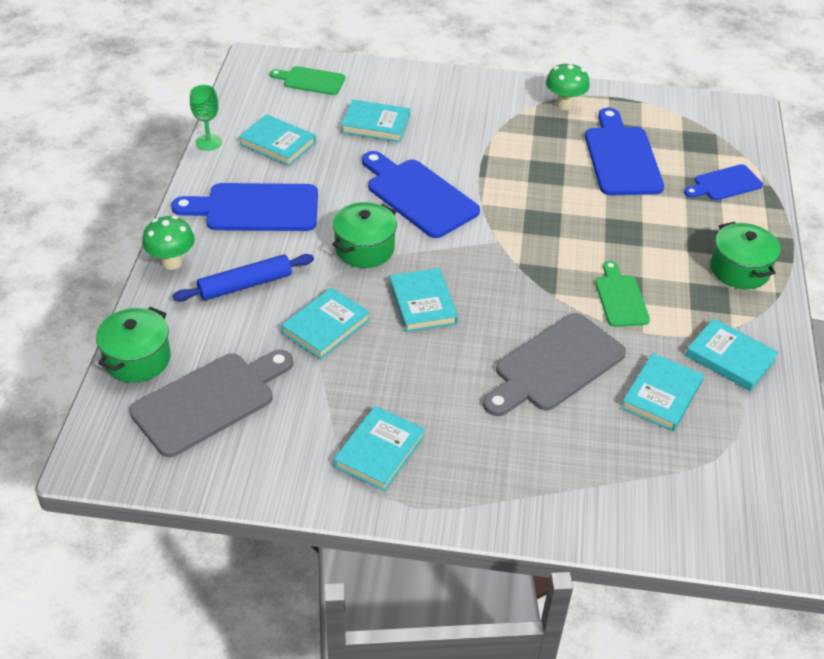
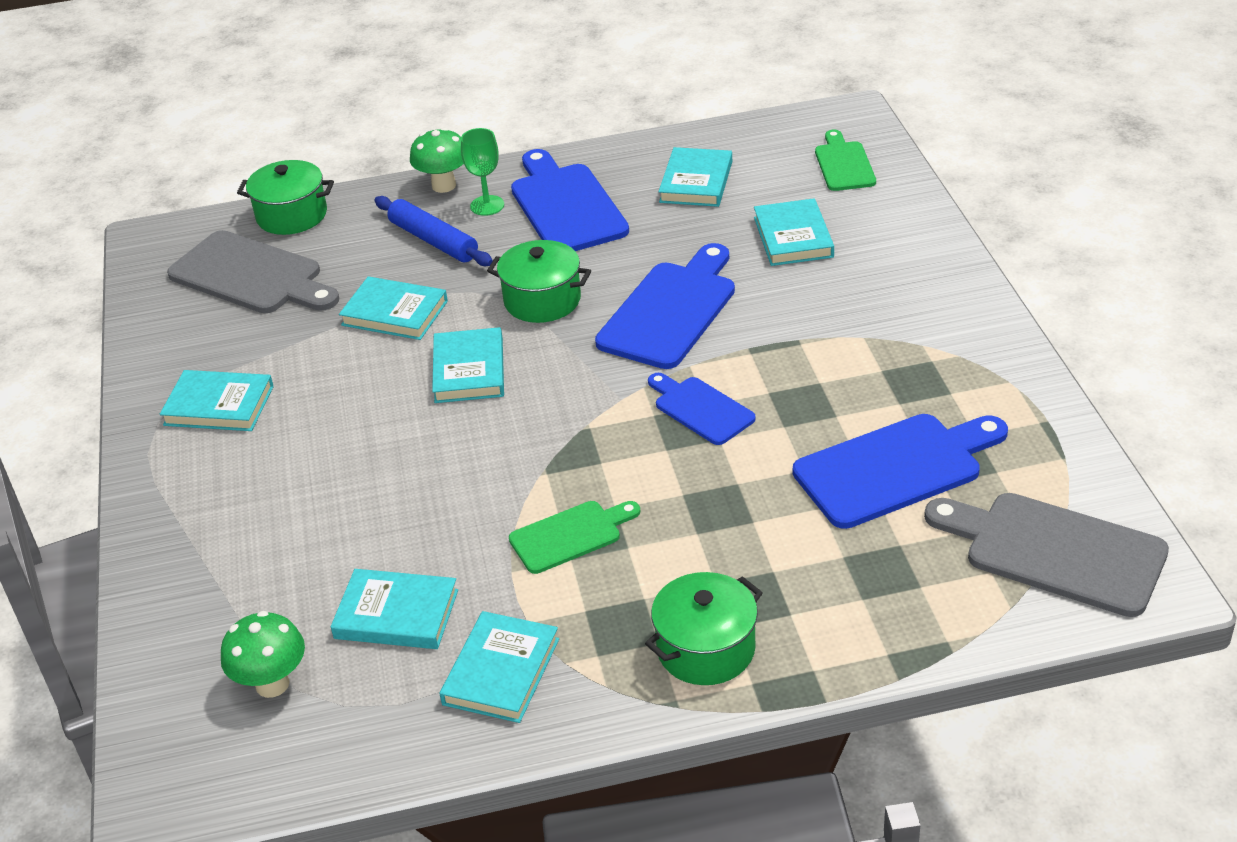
camera: 75 degrees right, 5 degrees down
green goblet [190,85,222,151] -> green goblet moved to [461,128,504,216]
turquoise book [390,268,458,332] -> turquoise book turned 60 degrees counterclockwise [432,327,504,403]
grey cutting board [483,313,626,416] -> grey cutting board moved to [924,493,1169,617]
green mushroom [546,62,590,110] -> green mushroom moved to [221,611,305,698]
blue cutting board [684,164,763,200] -> blue cutting board moved to [648,373,756,445]

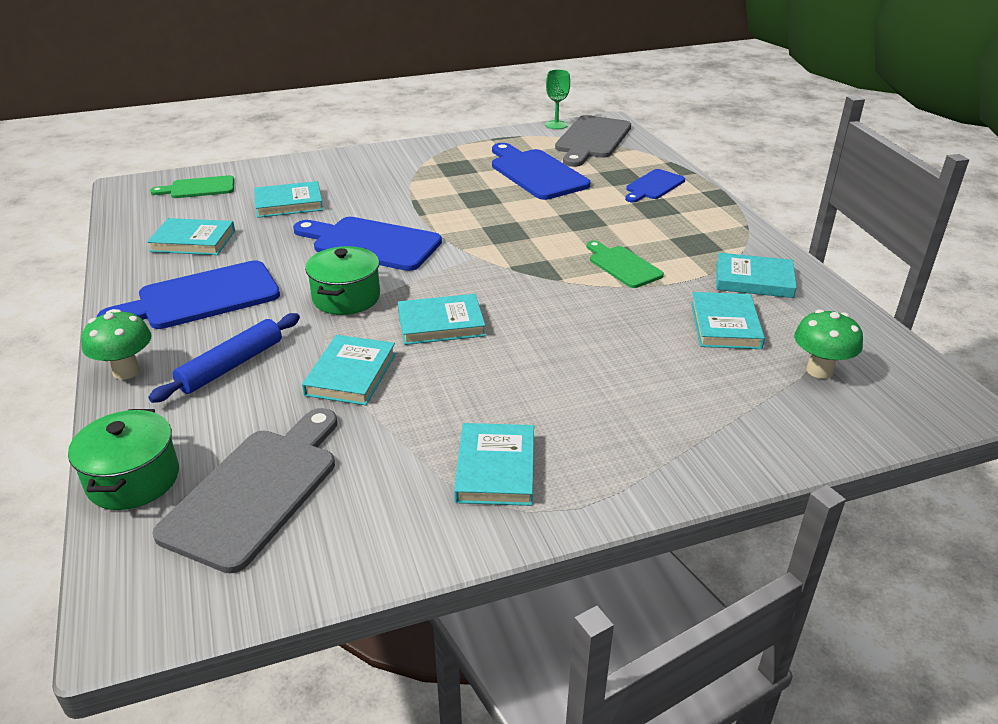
camera: 100 degrees left, 5 degrees down
green goblet [461,128,504,216] -> green goblet moved to [545,69,570,129]
green pot [645,572,763,685] -> none
blue cutting board [648,373,756,445] -> blue cutting board moved to [625,169,685,203]

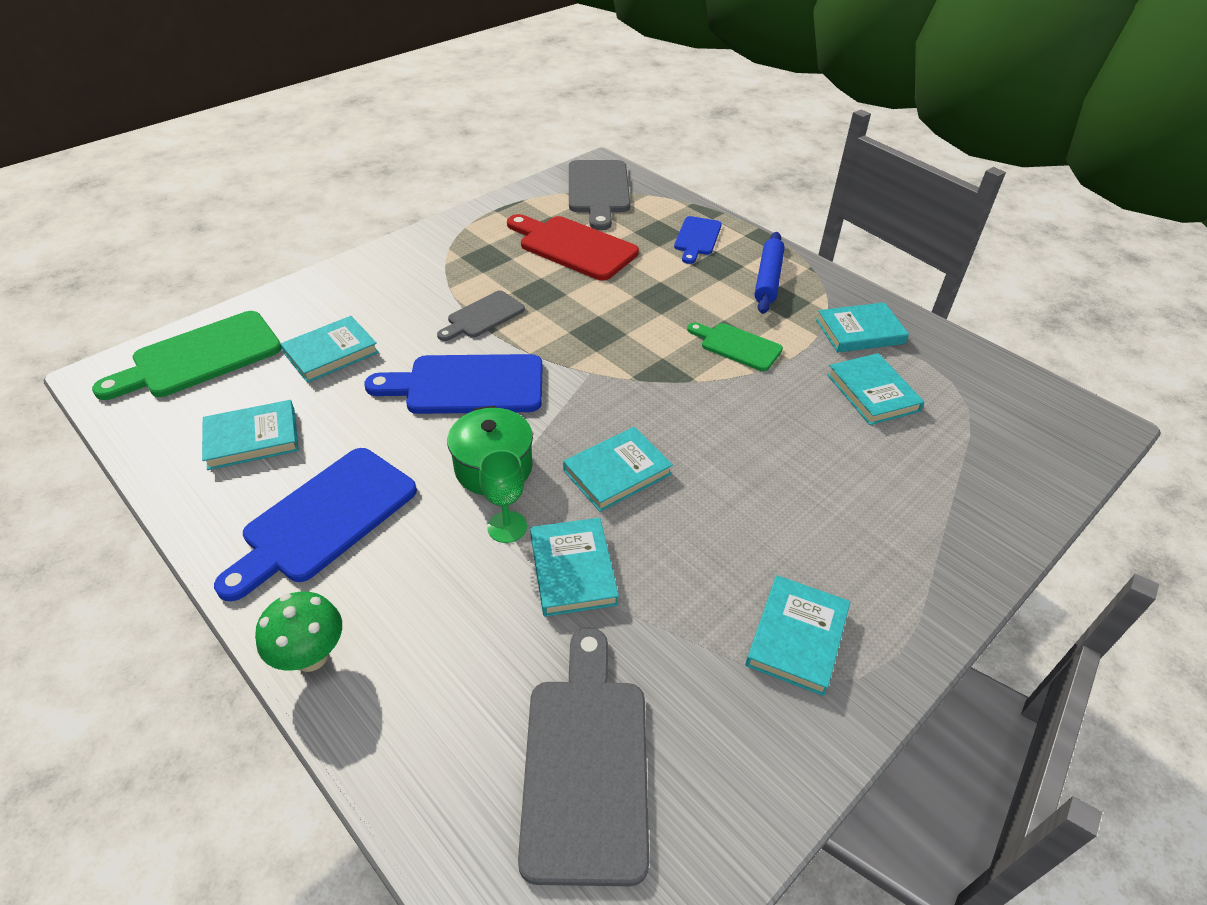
camera: 25 degrees left, 10 degrees up
green pot [68,409,179,510] -> none
blue rolling pin [148,313,300,403] -> blue rolling pin moved to [755,232,785,314]
green cutting board [150,175,234,198] -> green cutting board [92,311,282,400], size x1.70
turquoise book [454,423,534,506] -> turquoise book turned 45 degrees clockwise [746,575,851,696]
blue cutting board [492,143,590,200] -> red cutting board [507,214,639,280]
green goblet [545,69,570,129] -> green goblet moved to [479,450,527,543]
green mushroom [794,309,863,379] -> none
none -> grey cutting board [437,291,525,341]

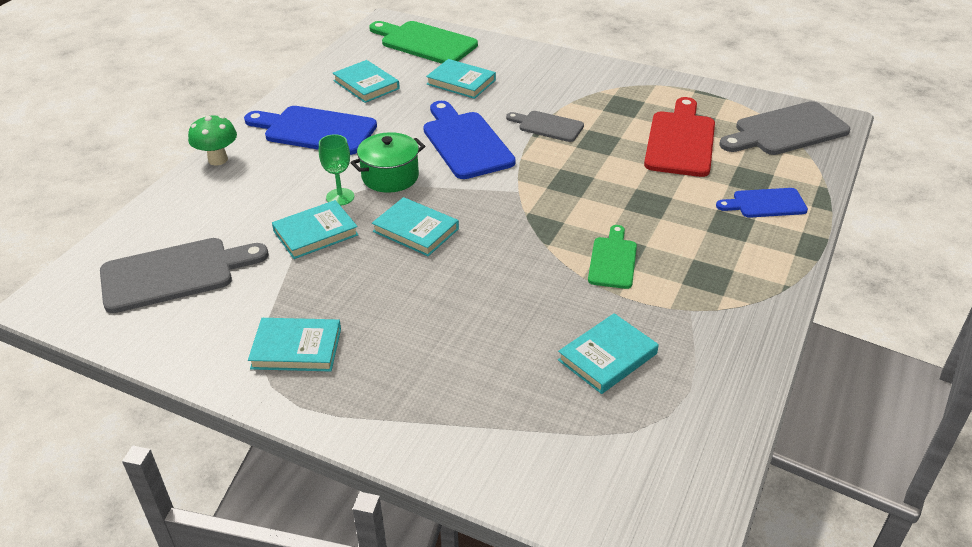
camera: 70 degrees right, 5 degrees down
blue rolling pin [755,232,785,314] -> none
turquoise book [816,302,909,353] -> none

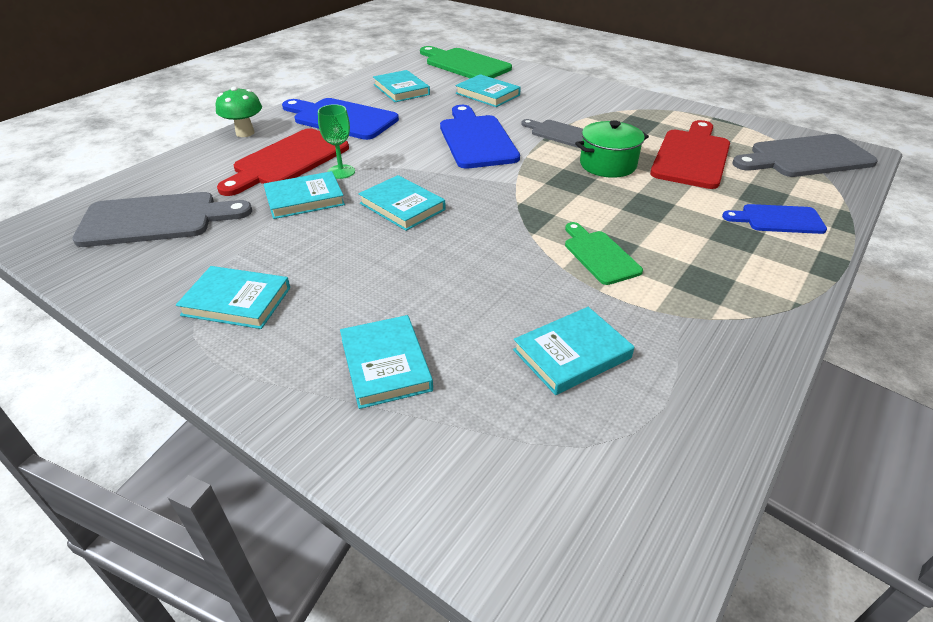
camera: 10 degrees right, 0 degrees up
green pot [350,132,425,193] -> green pot moved to [575,120,649,178]
green cutting board [588,225,637,289] -> green cutting board turned 45 degrees counterclockwise [565,222,643,285]
none -> red cutting board [217,128,349,196]
none -> turquoise book [340,315,433,409]

